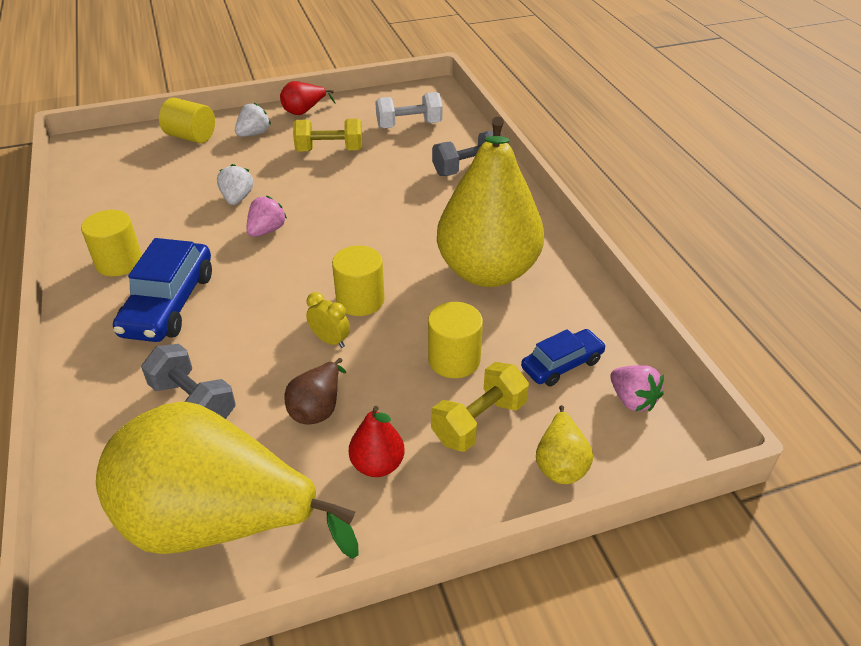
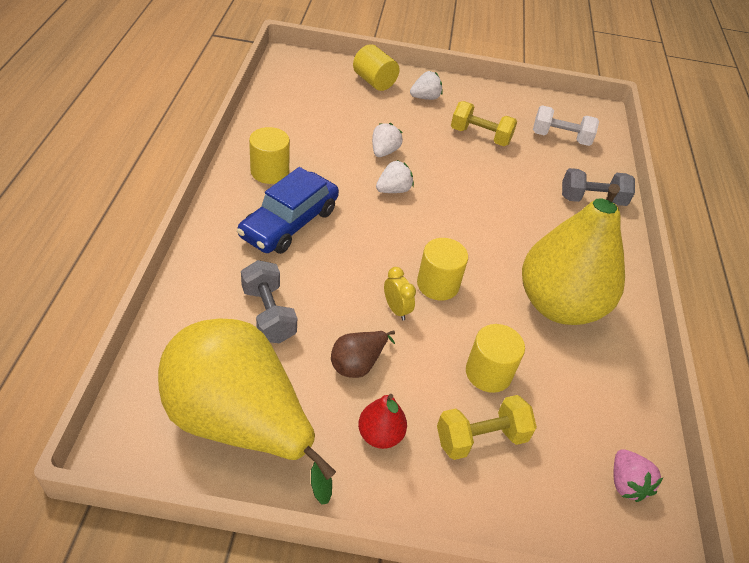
camera: 20 degrees right, 5 degrees up
pink strawberry [246,196,287,237] -> white strawberry [376,160,414,193]
red pear [280,81,336,115] -> none
blue car [521,329,606,386] -> none
yellow pear [536,405,593,484] -> none

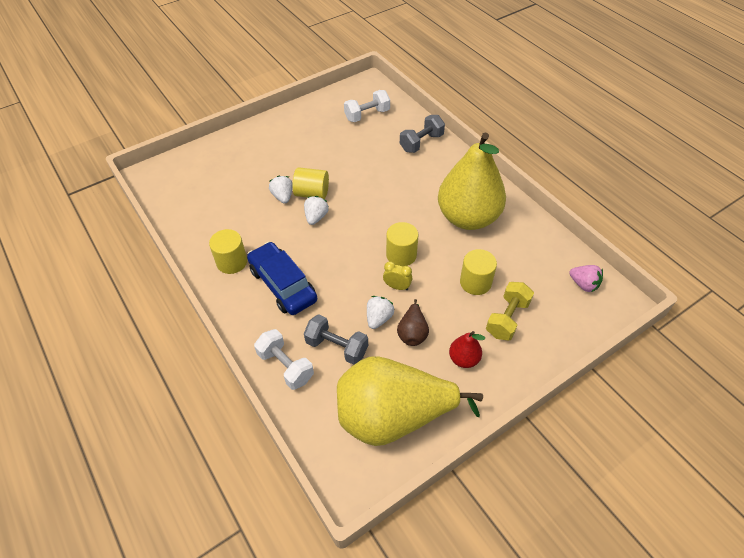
camera: 35 degrees left, 5 degrees up
blue car [237,167,339,254] -> blue car turned 150 degrees clockwise [247,242,317,315]
yellow cylinder [353,44,399,91] -> yellow cylinder moved to [293,167,329,199]
white strawberry [410,71,443,100] -> white strawberry moved to [367,296,394,329]
yellow dumbbell [451,101,517,146] -> none
none -> white dumbbell [254,329,314,390]

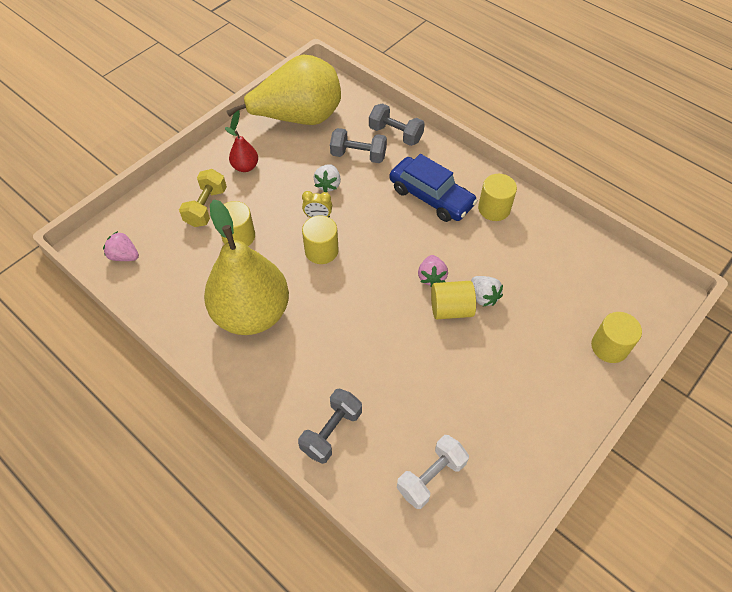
camera: 165 degrees right, 5 degrees up
white dumbbell [254,329,314,390] -> grey dumbbell [369,103,425,146]
white strawberry [304,196,329,225] -> pink strawberry [418,255,448,287]
brown pear [397,299,429,346] -> none
none -> yellow cylinder [591,312,642,363]

